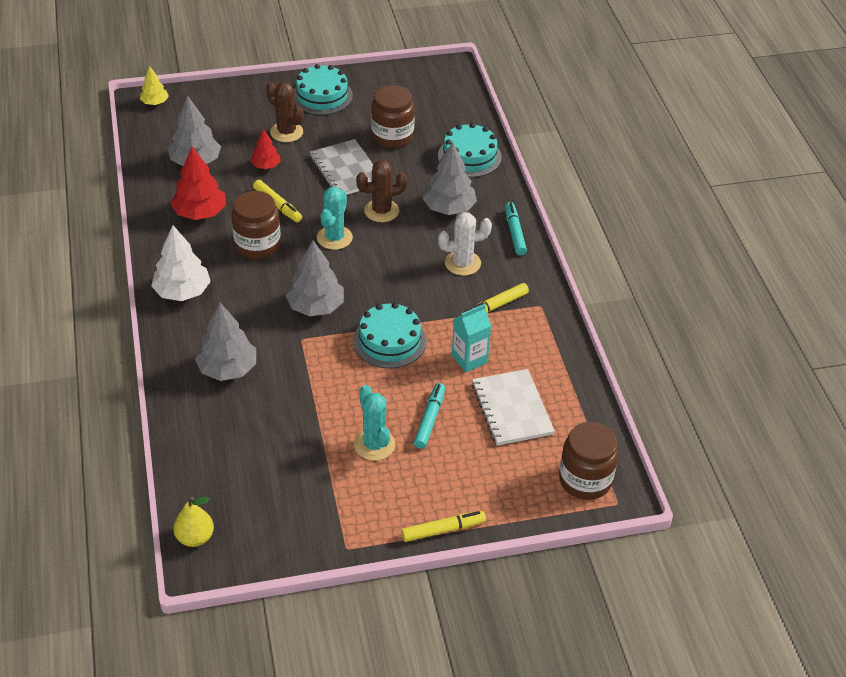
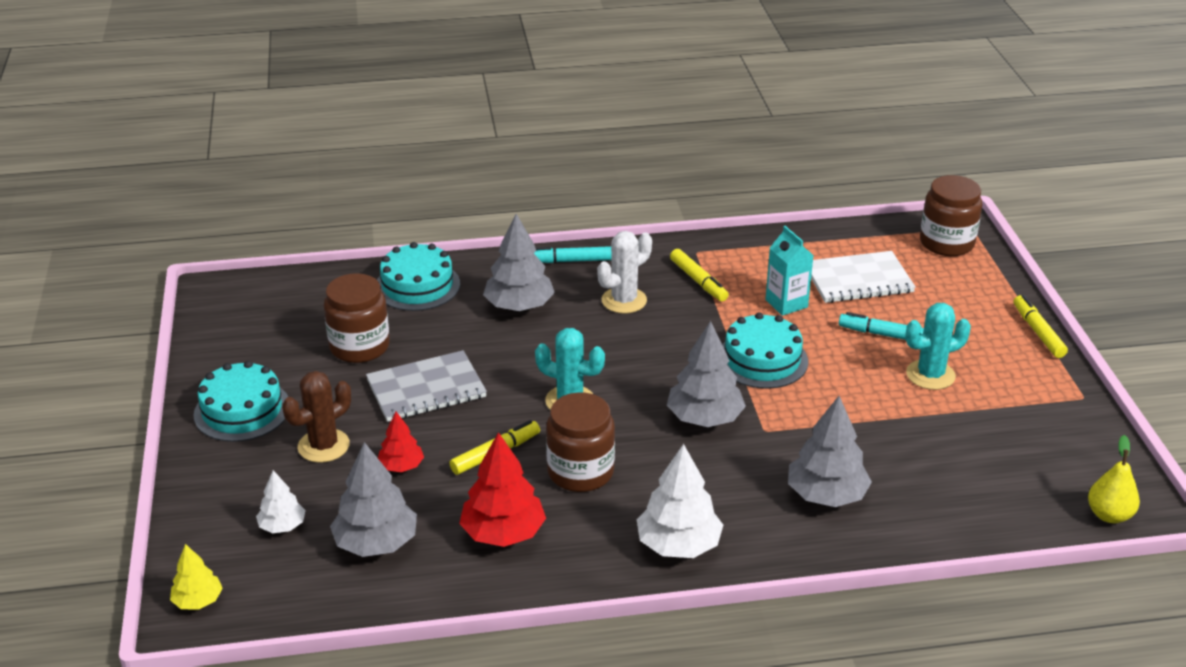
camera: 85 degrees left, 10 degrees down
brown cactus [356,160,407,222] -> none
white cactus [438,212,492,276] -> white cactus turned 60 degrees clockwise [597,231,652,313]
none -> white tree [256,470,306,533]

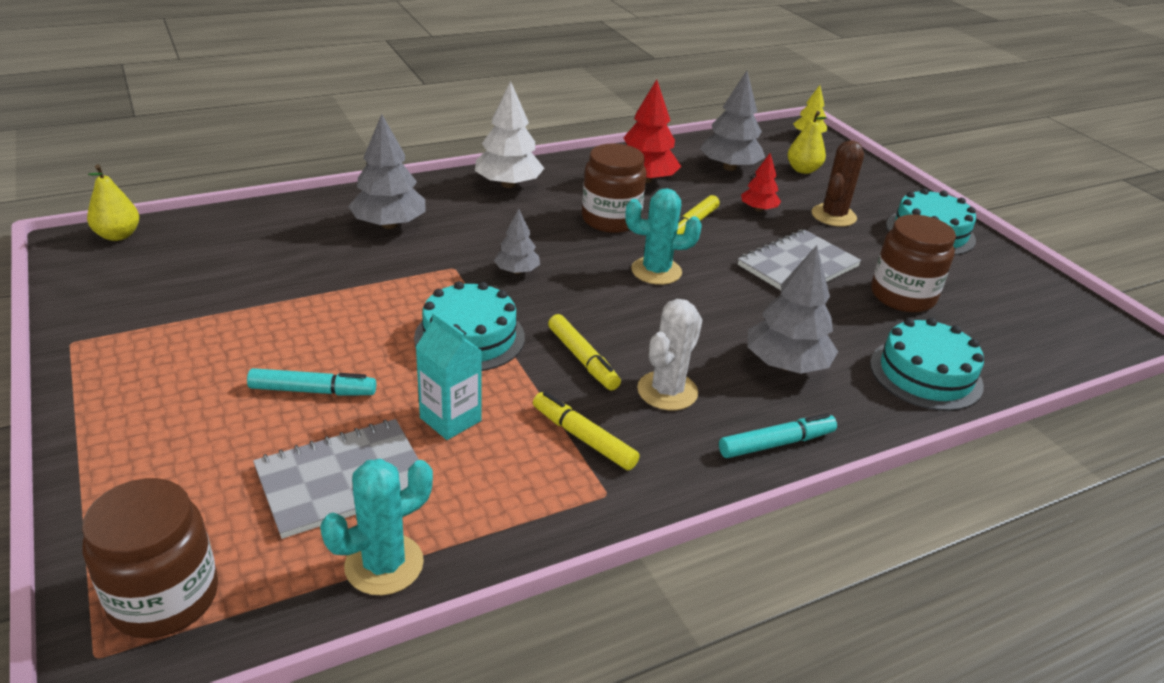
camera: 160 degrees right, 0 degrees up
white tree [256,470,306,533] -> yellow pear [788,111,827,174]
grey tree [667,321,746,427] -> grey tree [494,209,540,274], size x0.57
white notebook [811,251,916,303] -> grey notebook [253,419,419,539]
turquoise cactus [905,303,971,390] -> turquoise cactus moved to [320,459,433,595]
yellow marker [1014,295,1068,358] -> yellow marker moved to [548,314,621,391]

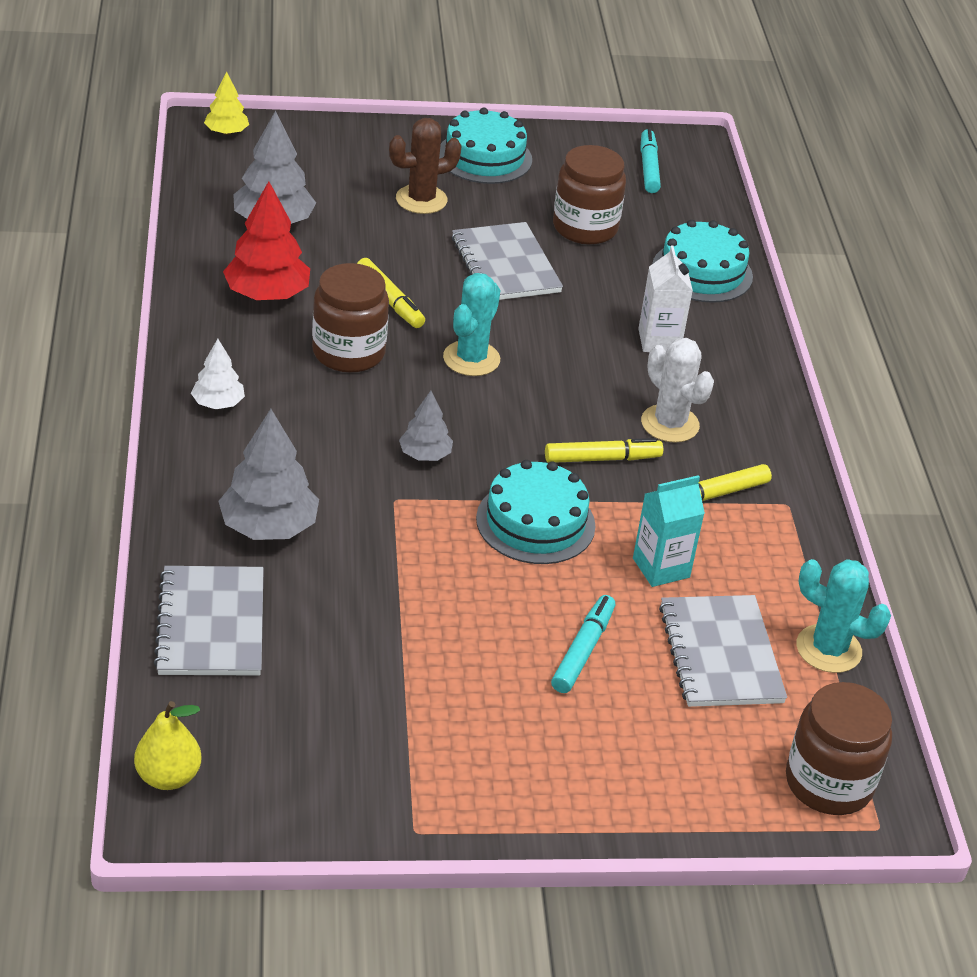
camera: 70 degrees left, 5 degrees up
turquoise cactus [320,459,433,595] -> turquoise cactus turned 45 degrees counterclockwise [796,559,891,673]
white tree [475,81,545,188] -> white tree [191,339,245,409], size x0.57
turquoise marker [719,413,837,458] -> turquoise marker moved to [640,129,661,193]
red tree [741,153,781,212] -> none
grey tree [747,245,838,374] -> white carton [638,245,693,352]
yellow pear [788,111,827,174] -> none
brown cactus [811,140,864,227] -> brown cactus turned 75 degrees counterclockwise [389,118,462,214]
none -> grey notebook [153,566,264,676]

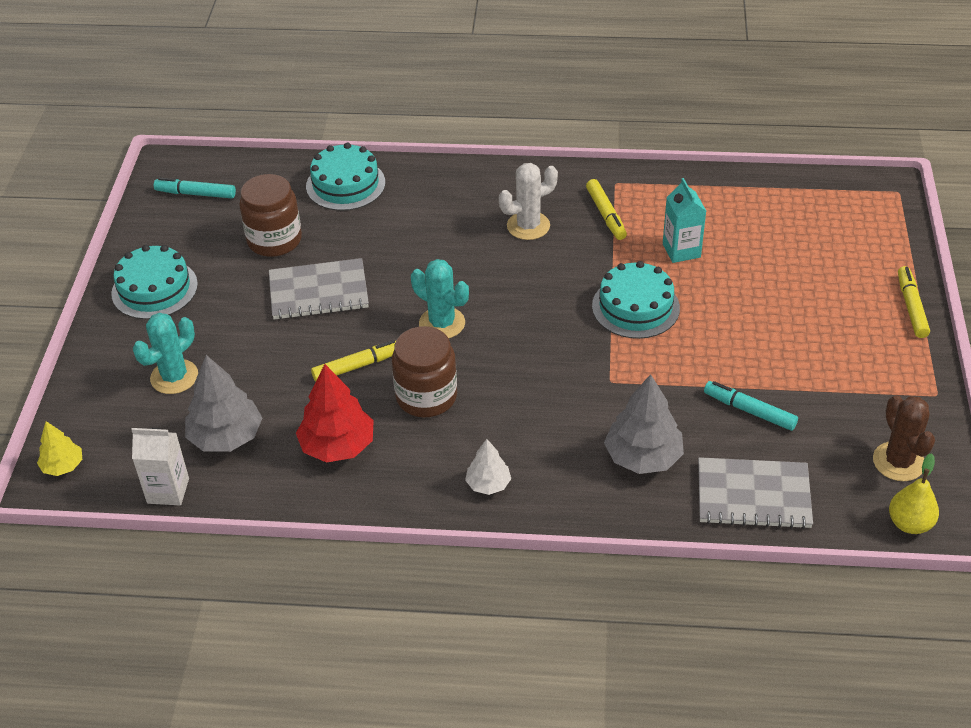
camera: 75 degrees left, 5 degrees up
brown cactus [389,118,462,214] -> brown cactus moved to [873,395,935,481]
grey tree [399,391,453,461] -> none
yellow marker [545,438,663,463] -> yellow marker moved to [898,266,930,338]
turquoise marker [551,595,615,693] -> turquoise marker moved to [704,381,798,431]
white carton [638,245,693,352] -> white carton moved to [131,428,189,505]
grey notebook [659,595,787,707] -> none
brown jar [786,682,892,815] -> none
turquoise cactus [796,559,891,673] -> turquoise cactus moved to [133,313,198,394]

